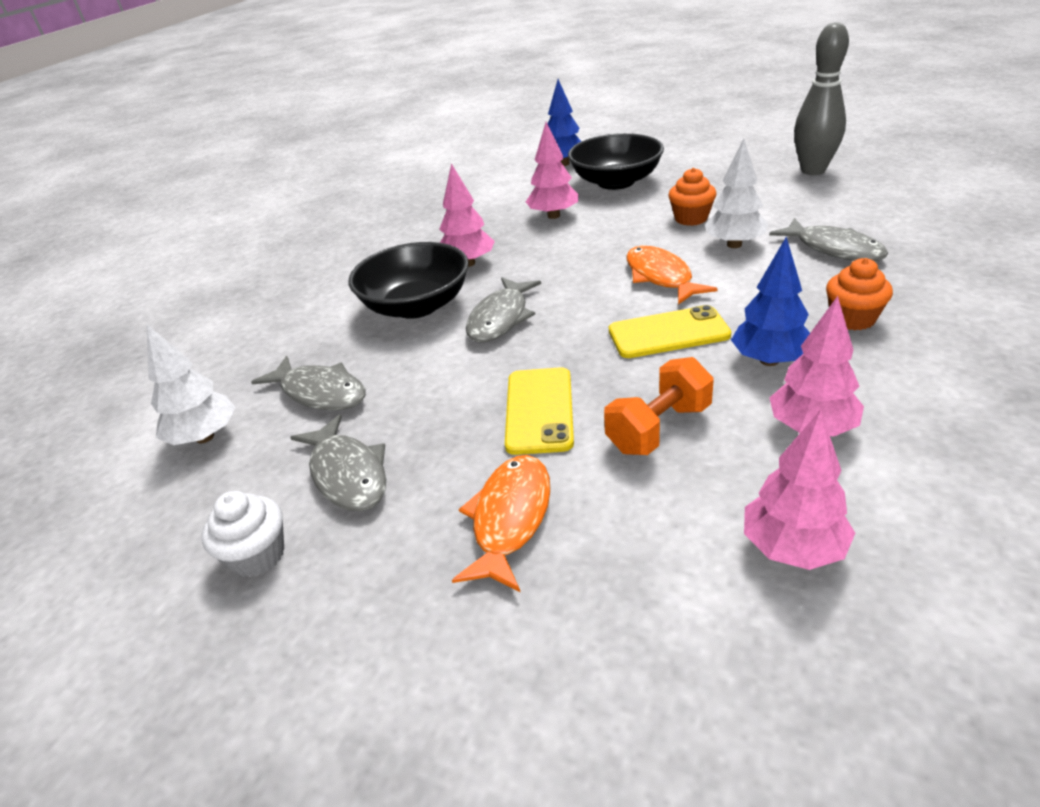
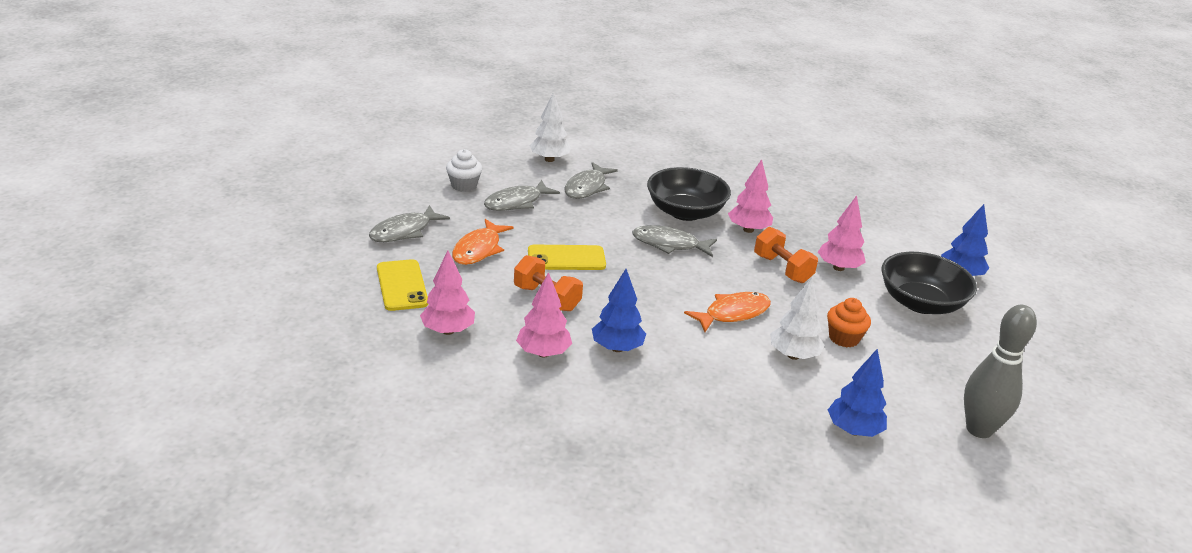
camera: 75 degrees right, 5 degrees down
orange fish [452,455,551,592] -> orange fish turned 105 degrees clockwise [452,219,514,265]
yellow phone [609,305,731,358] -> yellow phone moved to [377,259,428,311]
grey fish [769,218,888,261] -> grey fish moved to [369,205,450,242]
orange cupcake [826,258,893,330] -> none
none -> orange dumbbell [754,227,818,283]
none -> blue tree [828,349,887,437]

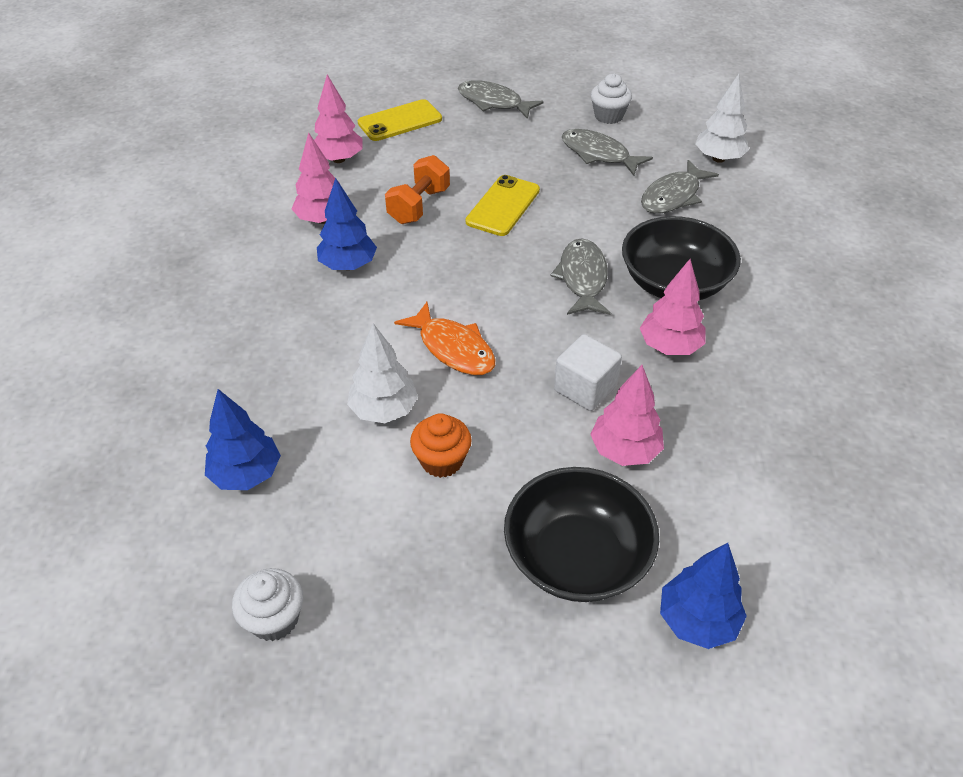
camera: 80 degrees right, 15 degrees up
orange fish [452,219,514,265] -> none
yellow phone [528,245,606,270] -> yellow phone turned 45 degrees clockwise [465,175,540,236]
grey fish [565,162,618,199] -> grey fish turned 60 degrees counterclockwise [641,160,719,213]
orange dumbbell [754,227,818,283] -> white cube [554,334,622,411]
grey bowling pin [964,305,1037,438] -> white cupcake [232,568,303,641]

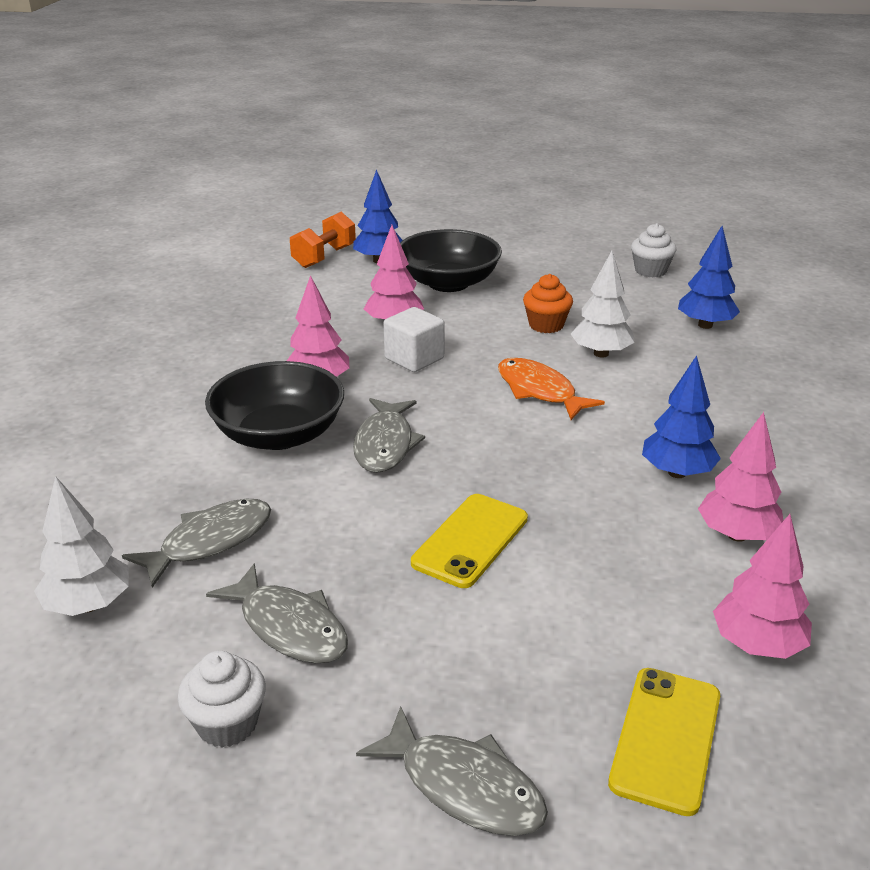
camera: 175 degrees left, 15 degrees down
yellow phone [358,99,442,141] -> yellow phone turned 45 degrees counterclockwise [608,668,720,816]
orange dumbbell [385,155,450,224] -> orange dumbbell moved to [290,212,356,268]

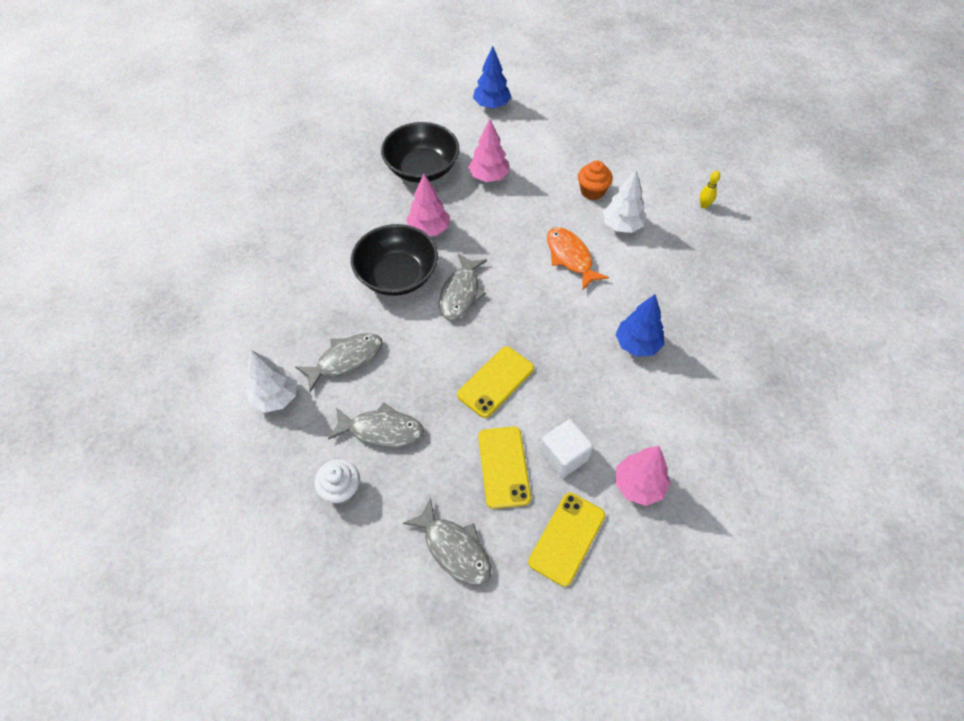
camera: 10 degrees right, 25 degrees up
grey fish [206,563,348,663] -> grey fish turned 45 degrees counterclockwise [328,402,424,448]
orange dumbbell [290,212,356,268] -> none
white cube [383,307,445,372] -> white cube moved to [540,419,593,478]
black bowl [400,229,502,292] -> black bowl moved to [381,122,459,183]
white cupcake [631,223,677,277] -> none
blue tree [678,226,740,329] -> yellow bowling pin [700,171,720,208]
pink tree [698,412,784,542] -> none
none -> yellow phone [478,426,531,509]

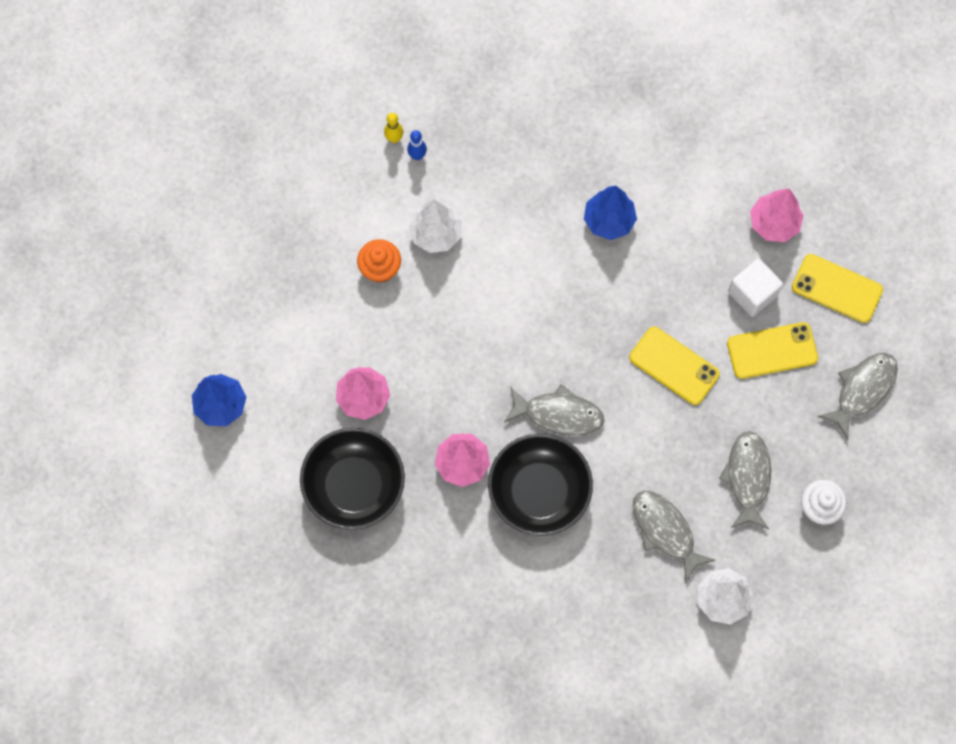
camera: 95 degrees left, 15 degrees up
orange fish [547,227,609,291] -> none
none -> blue bowling pin [407,130,427,160]

